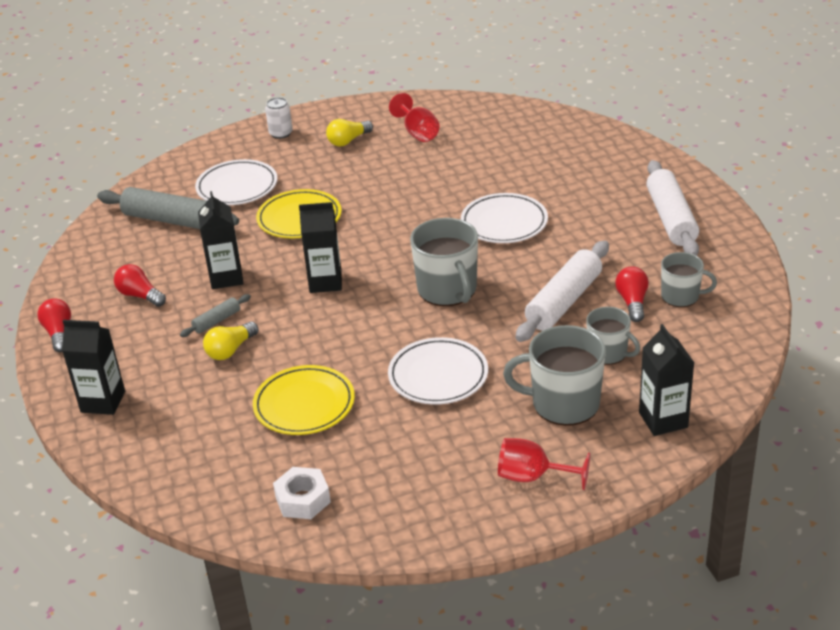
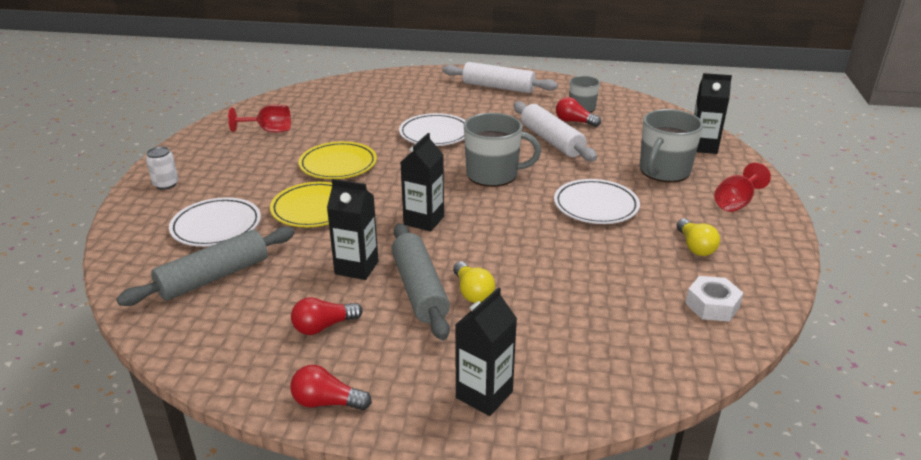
camera: 65 degrees left, 5 degrees down
grey rolling pin [180,294,251,337] -> grey rolling pin [391,223,450,340], size x2.06
yellow plate [253,365,355,435] -> yellow plate moved to [298,141,377,179]
yellow light bulb [326,119,373,147] -> yellow light bulb moved to [676,219,720,256]
grey mug [586,307,640,365] -> none

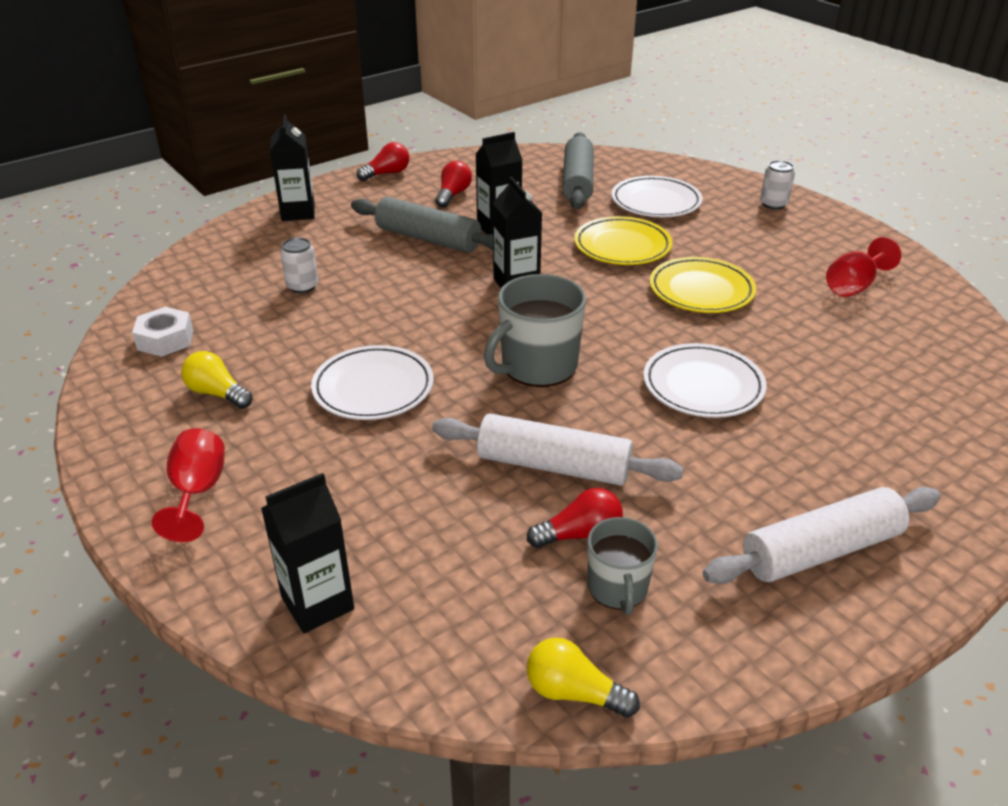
camera: 135 degrees right, 5 degrees up
yellow light bulb [453,261,495,303] -> yellow light bulb moved to [527,637,640,717]
grey mug [640,109,703,182] -> none
none -> white can [280,237,318,293]

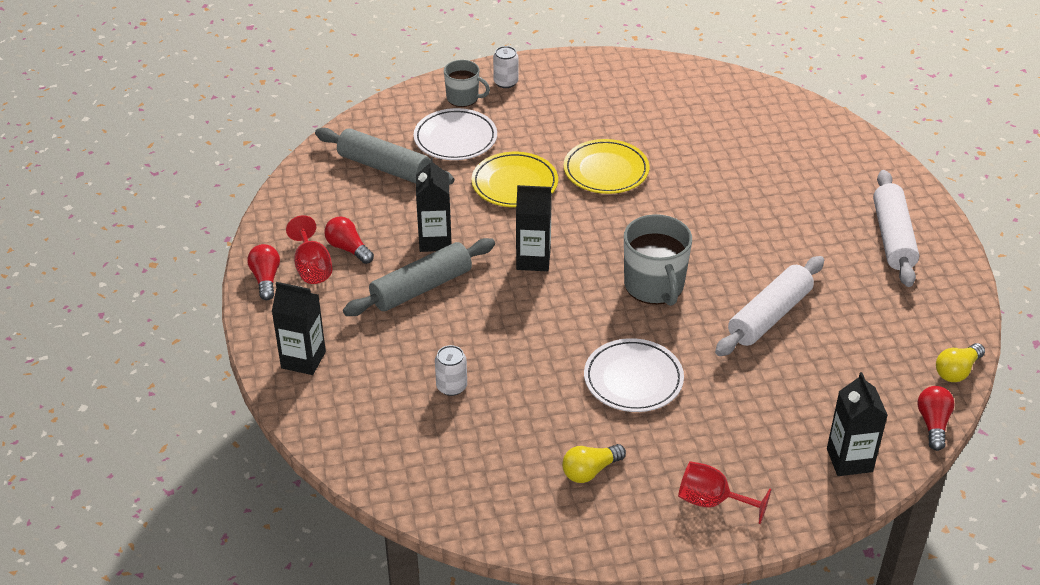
camera: 65 degrees left, 5 degrees up
white nut [132,307,193,357] -> none
red light bulb [527,488,623,548] -> red light bulb moved to [918,386,955,451]
grey mug [588,517,658,615] -> grey mug moved to [444,60,490,107]
white plate [643,343,767,418] -> none
red goblet [826,237,901,297] -> red goblet moved to [286,215,332,284]

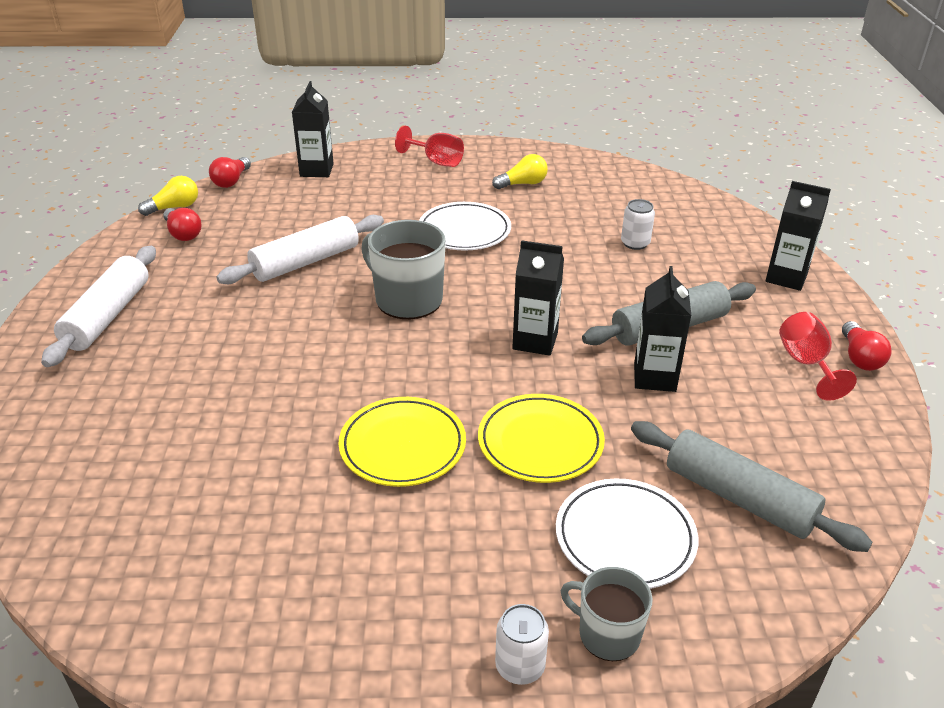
camera: 170 degrees left, 5 degrees down
red light bulb [324,217,374,264] -> red light bulb moved to [163,208,201,241]
grey mug [624,214,692,306] -> grey mug turned 45 degrees counterclockwise [361,220,446,319]

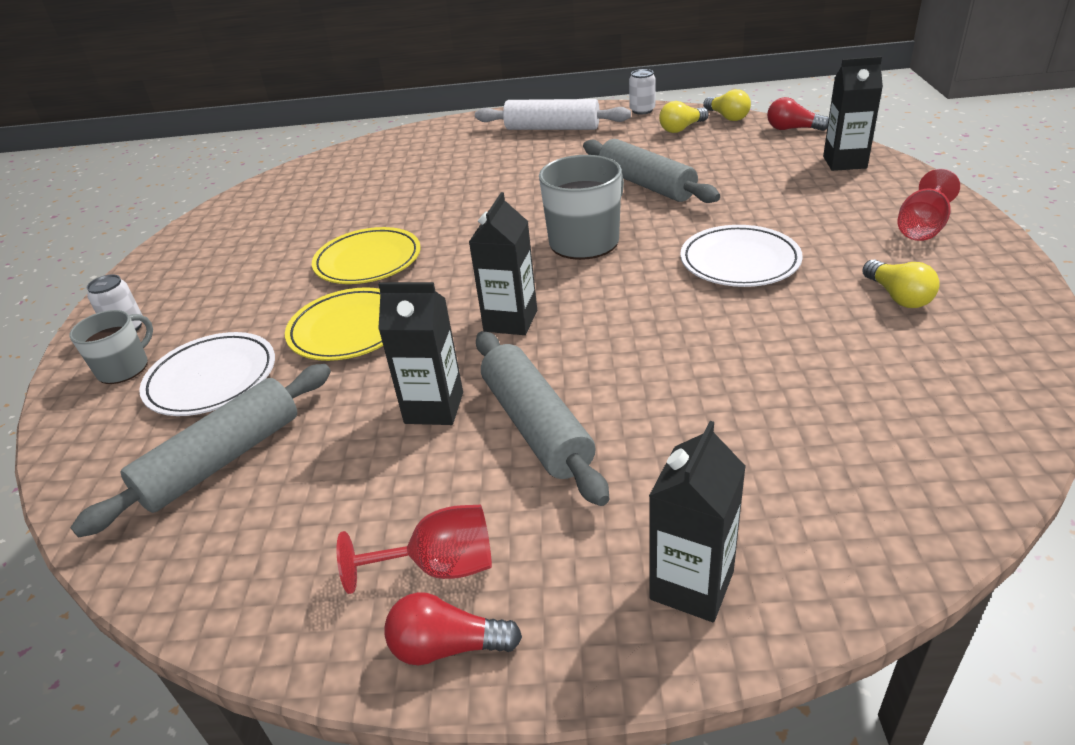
camera: 95 degrees right, 0 degrees up
red light bulb [163,208,201,241] -> yellow light bulb [659,101,709,133]
white rolling pin [216,215,384,284] -> grey rolling pin [583,139,720,203]
white can [621,199,655,250] -> white can moved to [629,69,656,115]

